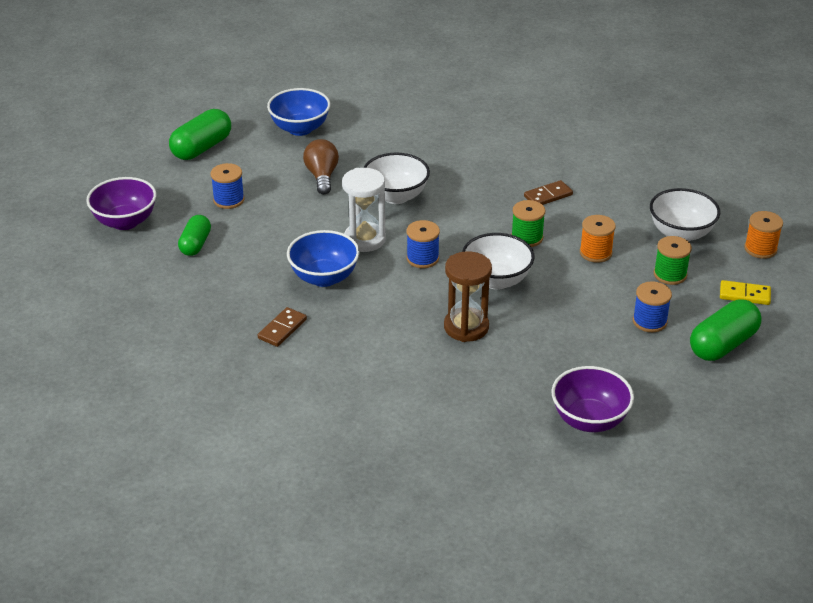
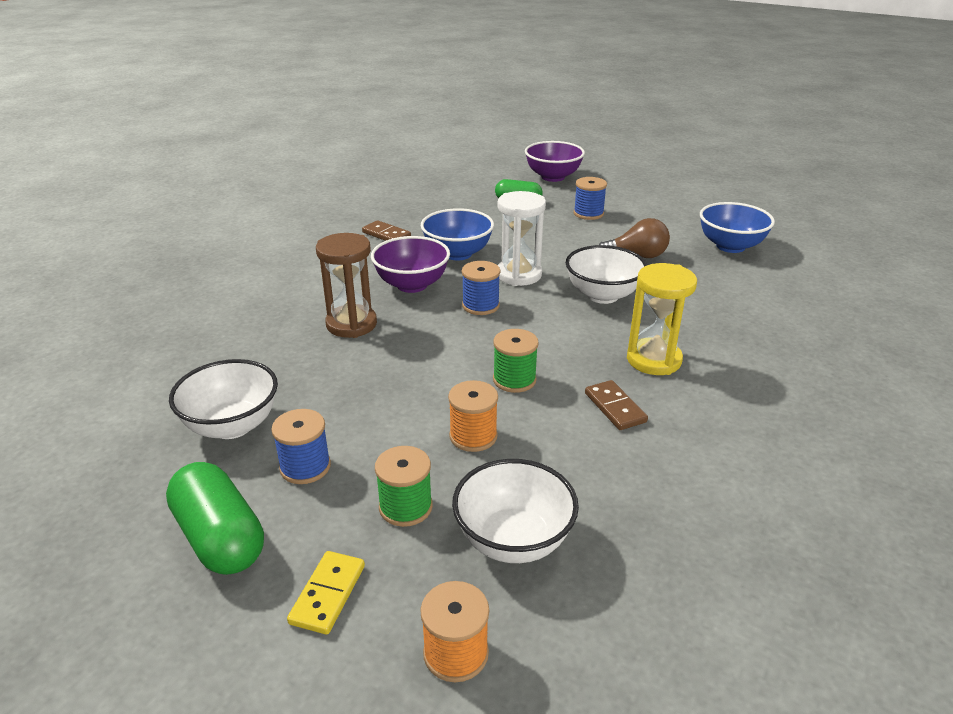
camera: 95 degrees right, 5 degrees down
green capsule [169,109,231,160] -> none
white bowl [462,233,535,290] -> white bowl moved to [169,359,278,439]
purple bowl [551,366,634,432] -> purple bowl moved to [371,236,450,293]
none -> yellow hourglass [627,263,697,375]

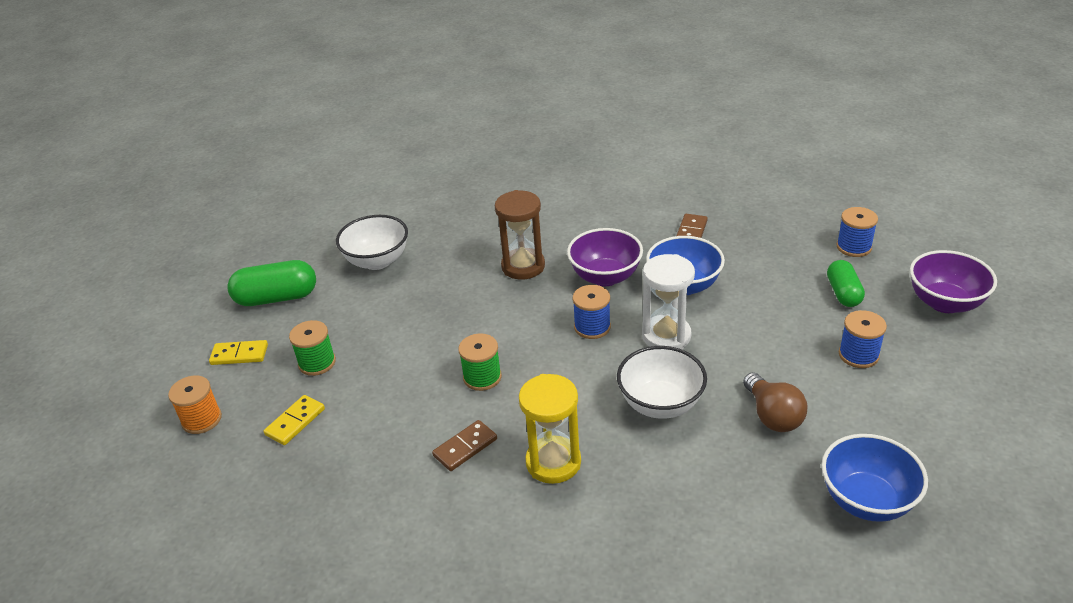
camera: 75 degrees right, 5 degrees up
green capsule [166,462,264,575] -> green capsule turned 45 degrees clockwise [227,260,316,306]
blue spool [271,409,331,484] -> blue spool moved to [836,207,878,257]
orange spool [448,380,498,452] -> none
white bowl [452,459,579,563] -> yellow domino [264,395,325,445]

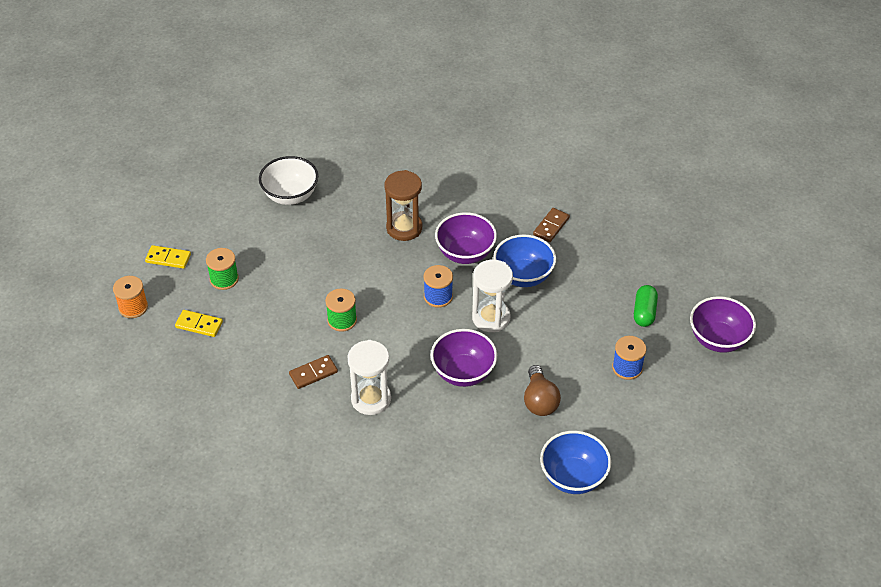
camera: 10 degrees right, 10 degrees up
green capsule [227,260,316,306] -> none
yellow domino [264,395,325,445] -> yellow domino turned 60 degrees clockwise [175,310,223,337]
yellow hourglass [519,374,581,484] -> white hourglass [347,340,391,415]
white bowl [617,346,707,419] -> purple bowl [431,329,497,387]
blue spool [836,207,878,257] -> none

